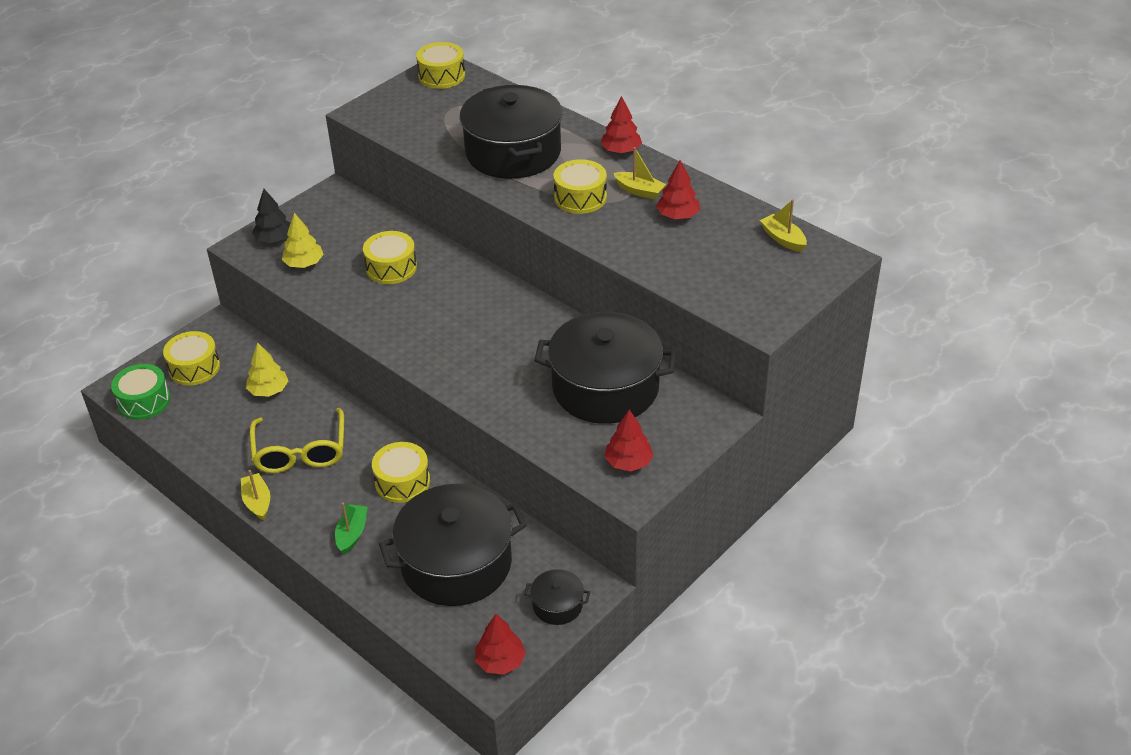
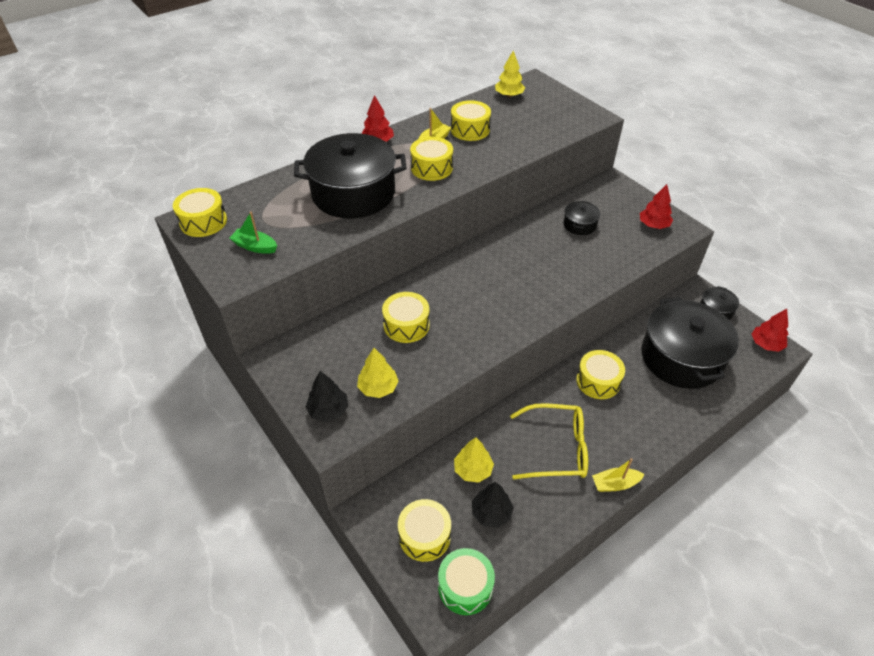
camera: 80 degrees left, 5 degrees up
green boat [335,502,367,555] -> green boat moved to [229,212,277,254]
black pot [534,312,677,424] -> black pot [563,201,601,235], size x0.44
red tree [656,160,700,219] -> yellow drum [451,100,491,141]
yellow boat [760,199,807,252] -> yellow tree [495,51,525,97]
none -> black tree [472,482,514,528]

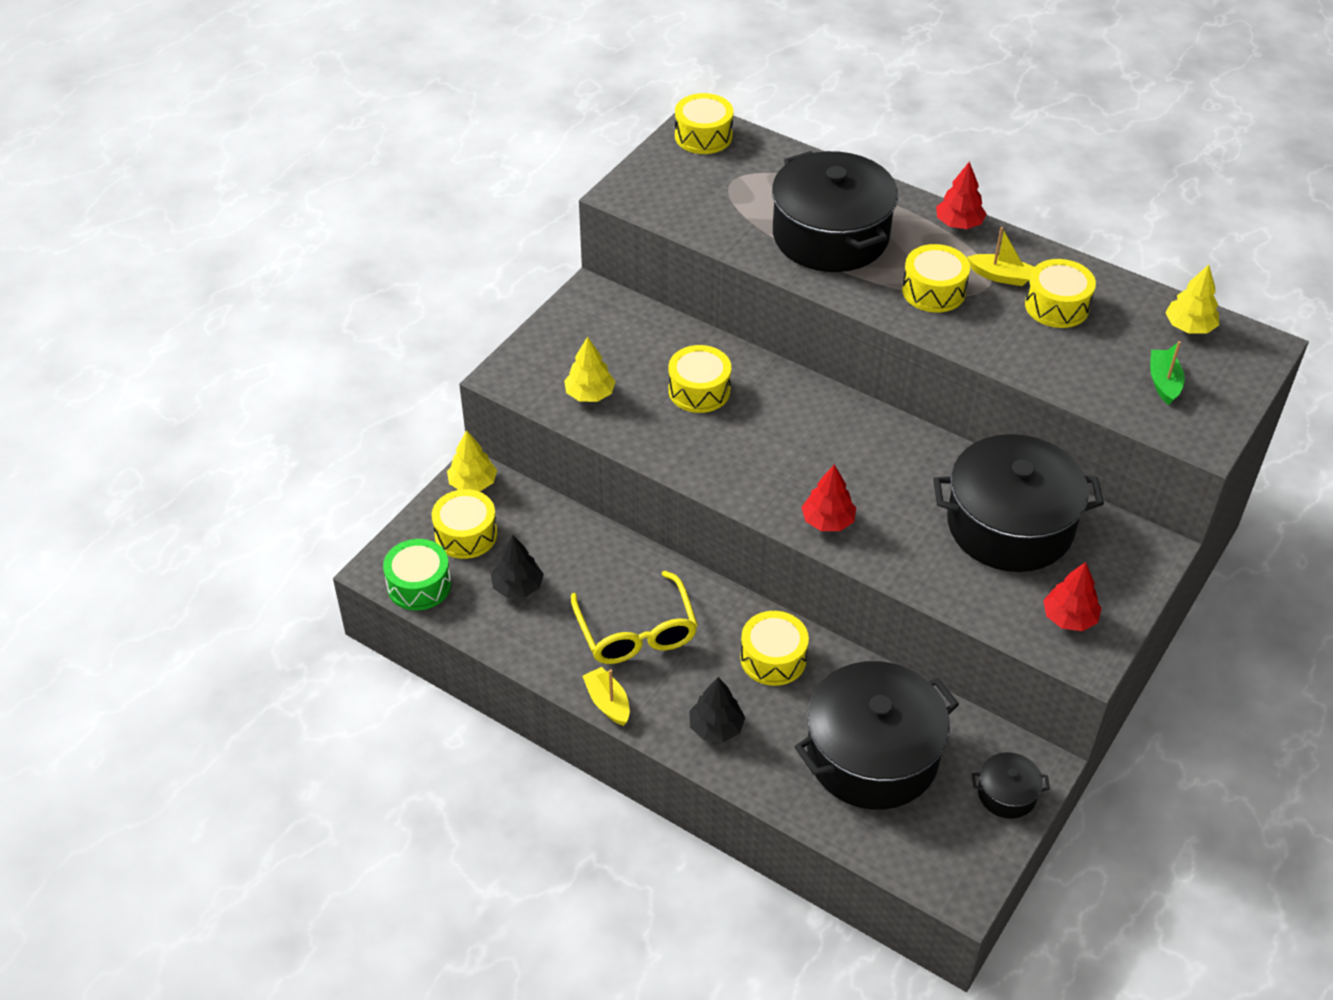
camera: 70 degrees right, 0 degrees up
green boat [229,212,277,254] -> green boat moved to [1150,341,1185,405]
black tree [305,371,348,422] -> black tree moved to [689,677,745,742]
yellow tree [454,437,494,483] -> yellow tree moved to [447,430,497,492]
black pot [563,201,601,235] -> black pot [933,434,1104,572], size x2.28
red tree [752,309,788,352] -> red tree moved to [801,464,856,531]

